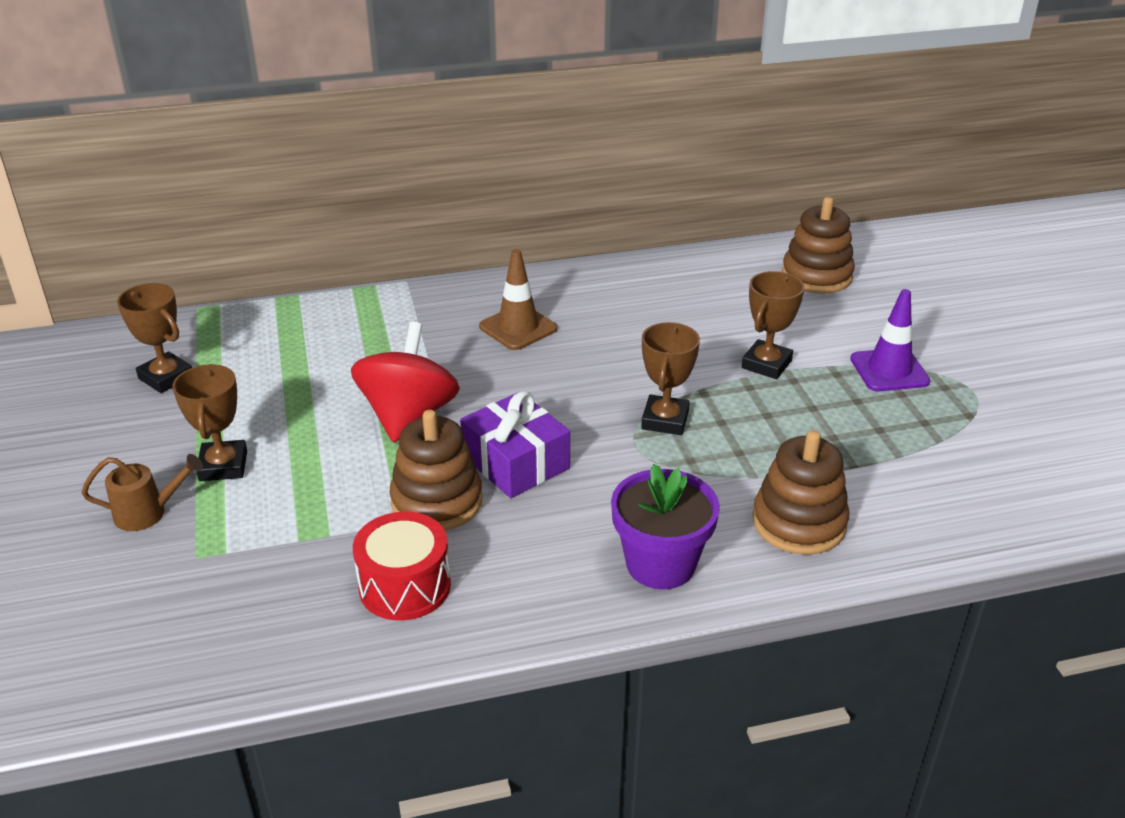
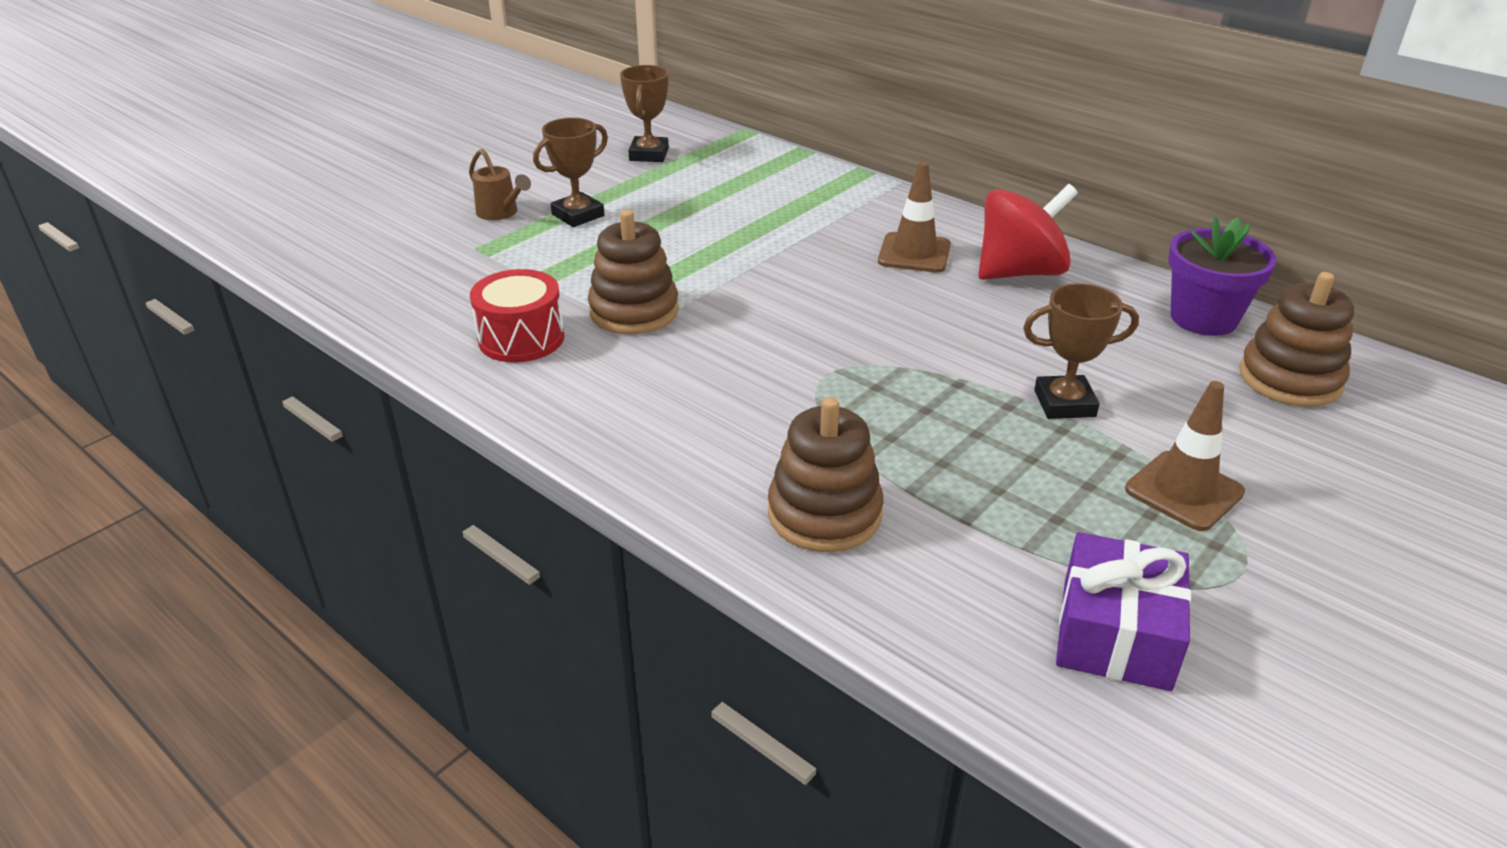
camera: 55 degrees right, 0 degrees up
red spinning top [351,322,460,443] -> red spinning top moved to [978,184,1078,280]
purple gift [460,391,570,498] -> purple gift moved to [1056,532,1191,691]
purple flower pot [611,464,720,589] -> purple flower pot moved to [1168,217,1277,336]
brown trophy [641,322,700,435] -> none
purple traffic cone [850,289,930,391] -> brown traffic cone [1125,381,1245,531]

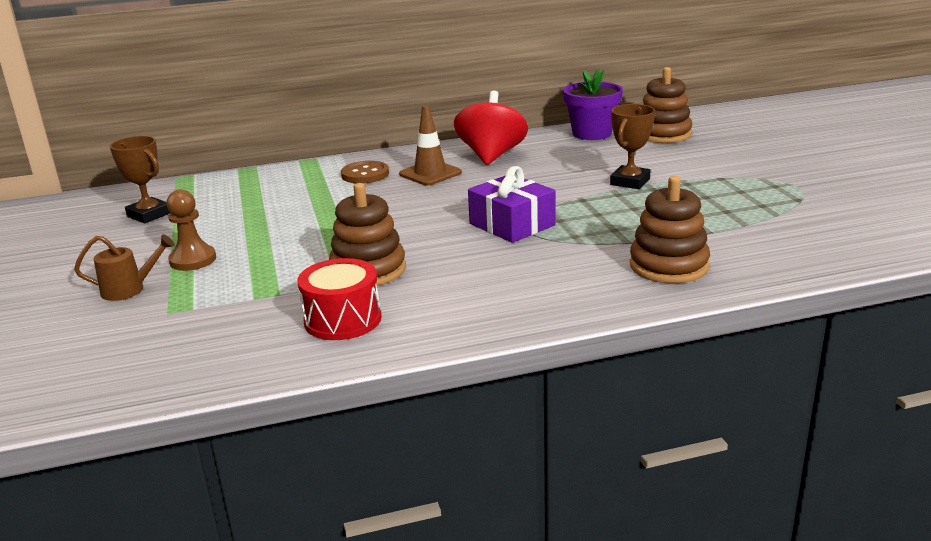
camera: 55 degrees left, 10 degrees down
brown trophy [533,118,608,227] -> brown pawn [166,189,216,271]
purple gift [1056,532,1191,691] -> purple gift moved to [468,166,555,243]
brown traffic cone [1125,381,1245,531] -> none
none -> brown button [341,161,389,183]

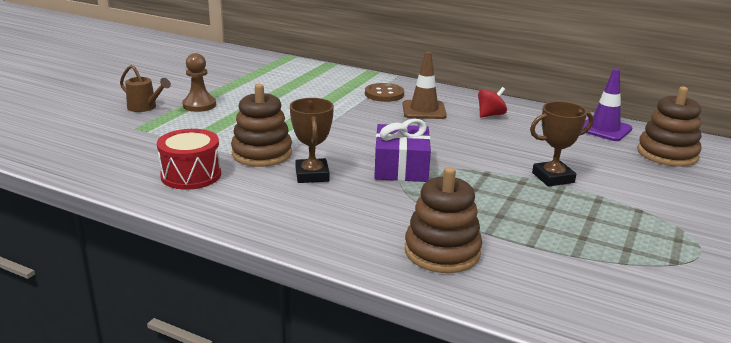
camera: 40 degrees right, 0 degrees up
brown trophy [110,136,170,223] -> brown trophy moved to [290,98,334,183]
red spinning top [454,91,528,165] -> red spinning top [478,87,507,118], size x0.51
purple flower pot [563,68,623,140] -> purple traffic cone [582,68,633,141]

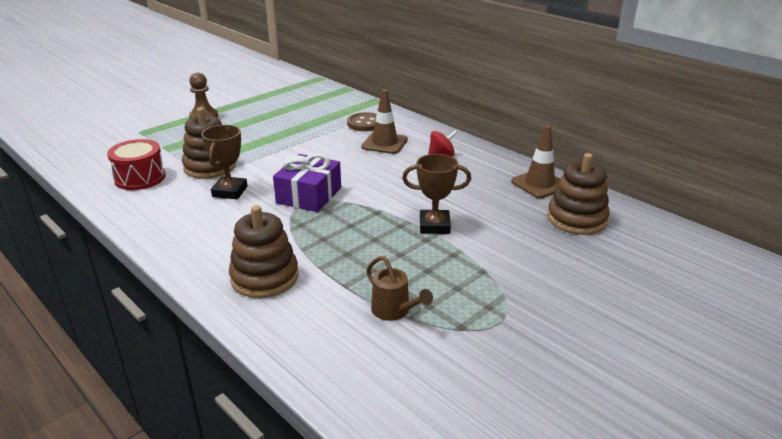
camera: 20 degrees right, 5 degrees up
brown watering can [120,65,171,112] -> brown watering can moved to [366,256,433,321]
purple traffic cone [582,68,633,141] -> brown traffic cone [511,125,560,198]

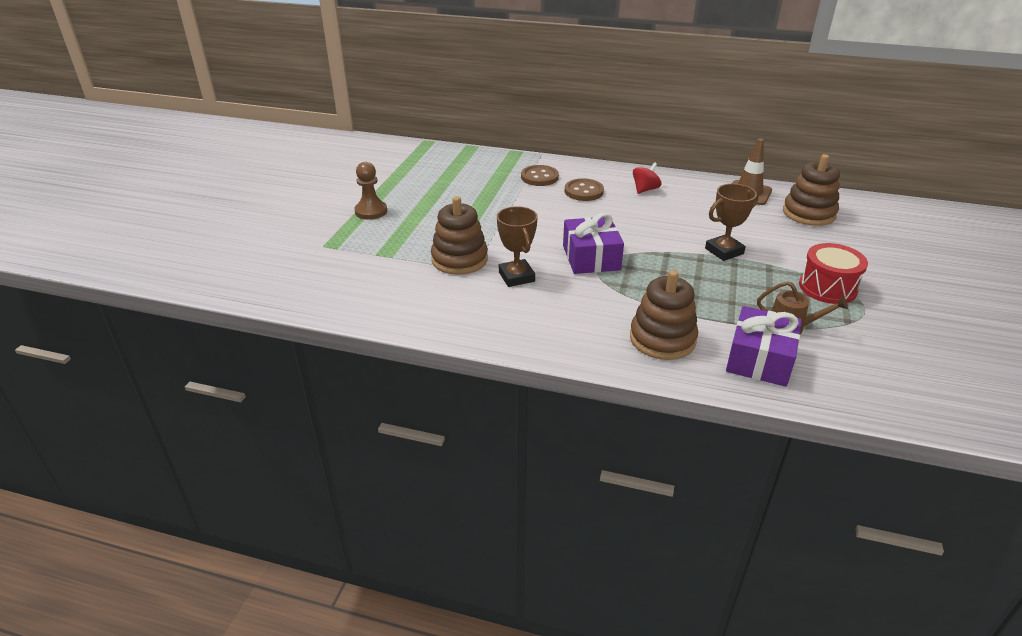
camera: 30 degrees left, 5 degrees up
red drum [107,139,166,190] -> red drum moved to [799,243,868,304]
brown traffic cone [361,89,408,154] -> brown button [565,178,604,201]
none -> purple gift [726,306,802,387]

